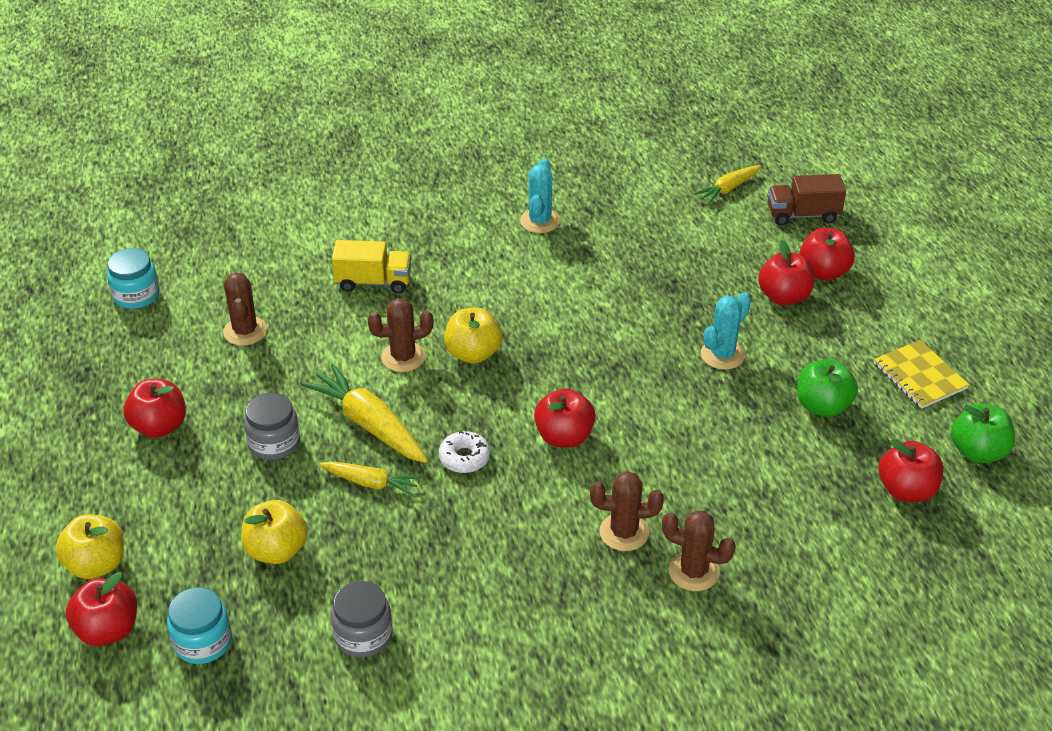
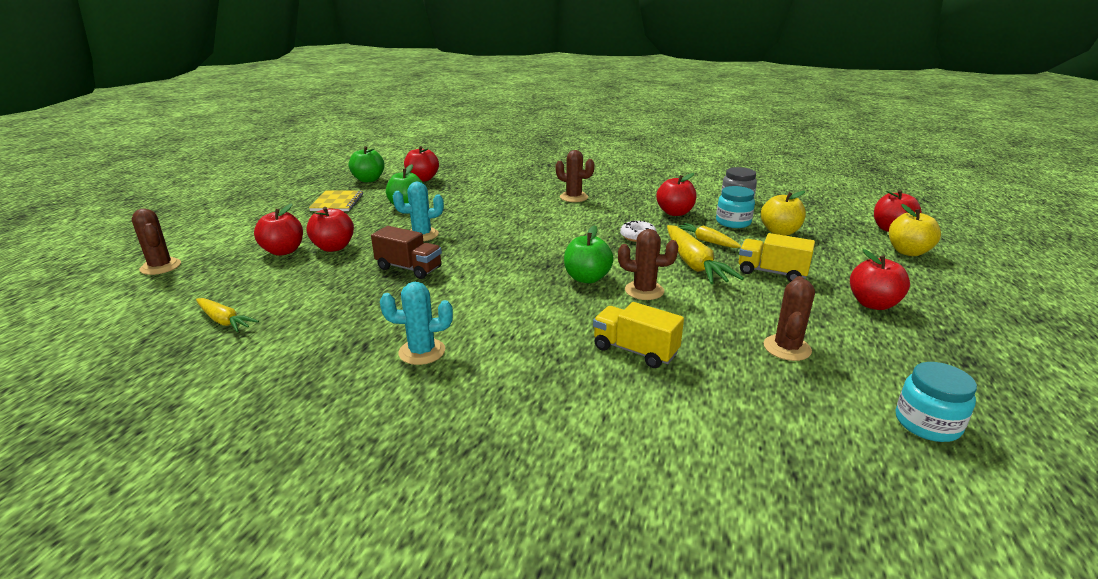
camera: 150 degrees left, 15 degrees down
turquoise jar [167,587,232,664] -> turquoise jar moved to [716,186,755,228]
grey jar [244,393,300,460] -> yellow truck [739,233,815,282]
yellow apple [444,307,502,363] -> green apple [564,225,614,283]
turquoise cactus [520,159,560,233] -> turquoise cactus turned 45 degrees clockwise [380,282,453,365]
red apple [534,388,596,448] -> red apple moved to [656,173,696,216]
brown cactus [662,511,736,591] -> brown cactus moved to [132,208,181,275]
yellow carrot [694,165,761,204] -> yellow carrot turned 45 degrees clockwise [196,298,259,332]
brown truck [768,174,846,226] -> brown truck moved to [371,226,442,279]

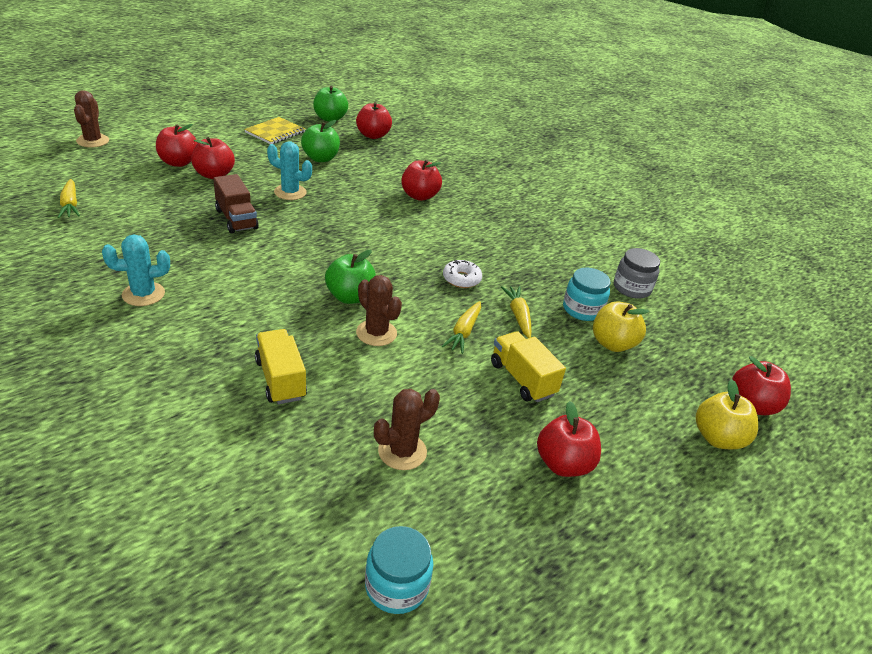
camera: 30 degrees right, 10 degrees up
turquoise cactus [380,282,453,365] -> turquoise cactus turned 45 degrees counterclockwise [102,234,170,306]
brown cactus [556,150,595,202] -> none
red apple [656,173,696,216] -> red apple moved to [401,160,442,201]
yellow carrot [667,225,744,284] -> yellow carrot [442,301,481,354], size x0.59

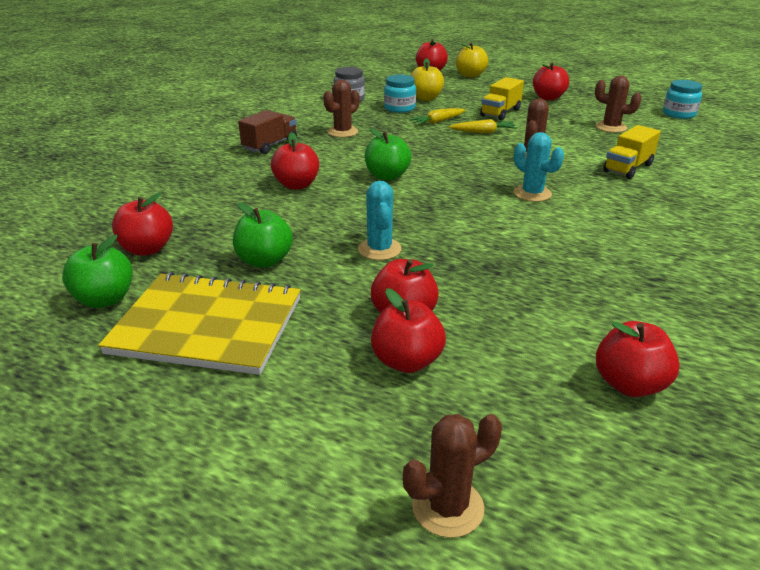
camera: 110 degrees left, 5 degrees down
yellow carrot [58,179,80,218] -> red apple [596,321,680,397]
turquoise cactus [102,234,170,306] -> turquoise cactus moved to [514,132,564,202]
brown truck [213,174,259,233] -> brown truck moved to [238,110,297,154]
yellow notebook [244,117,305,144] -> yellow notebook [98,272,301,375], size x1.81
green apple [325,250,376,304] -> green apple moved to [365,128,411,181]
white donut [443,259,482,288] -> none
none -> brown cactus [323,79,360,138]

